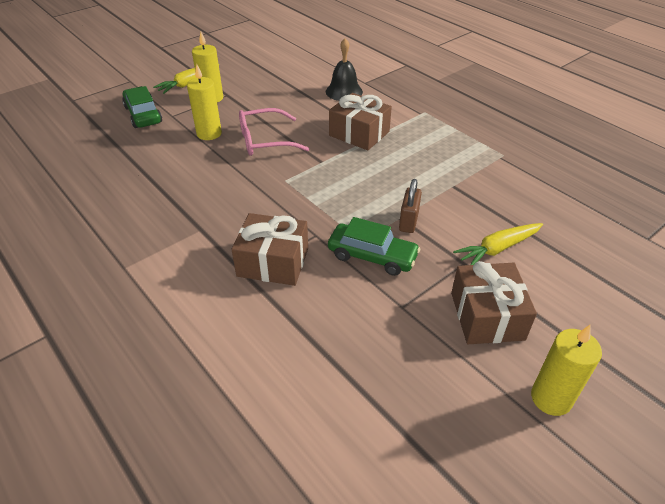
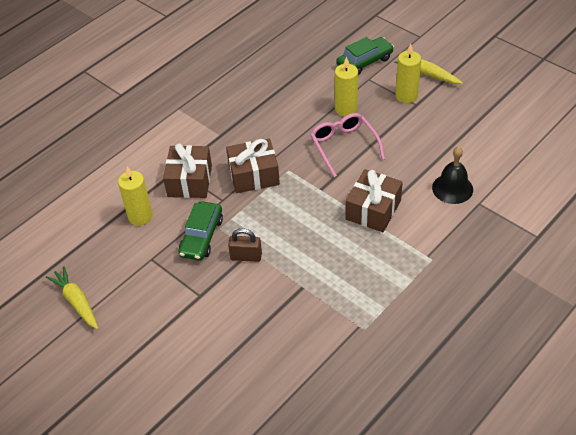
camera: 85 degrees right, 5 degrees up
brown gift [451,261,537,344] -> brown gift moved to [226,138,280,193]
yellow carrot [453,223,543,265] -> yellow carrot moved to [46,266,98,329]
yellow candle [531,325,602,416] -> yellow candle moved to [118,166,153,226]

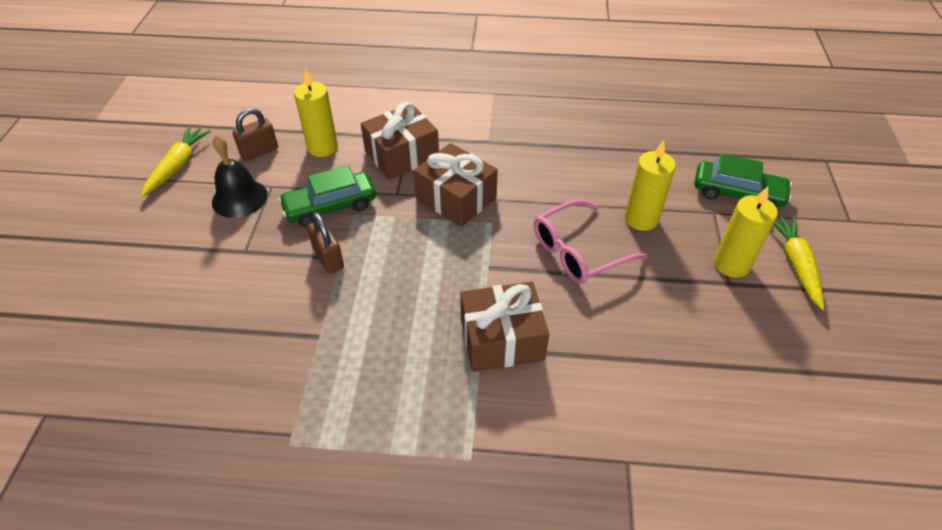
camera: 50 degrees right, 0 degrees up
pink glasses [310,113,385,177] -> pink glasses turned 150 degrees counterclockwise [534,199,648,284]
black bell [432,146,473,204] -> black bell moved to [212,135,268,218]
none -> brown padlock [232,108,278,161]

